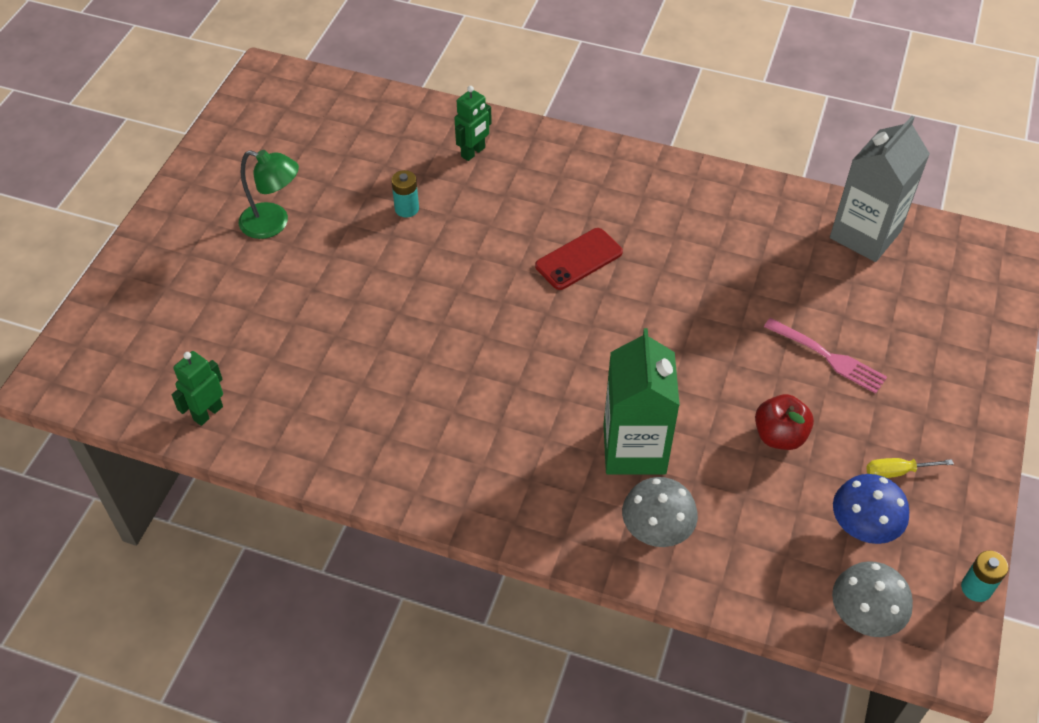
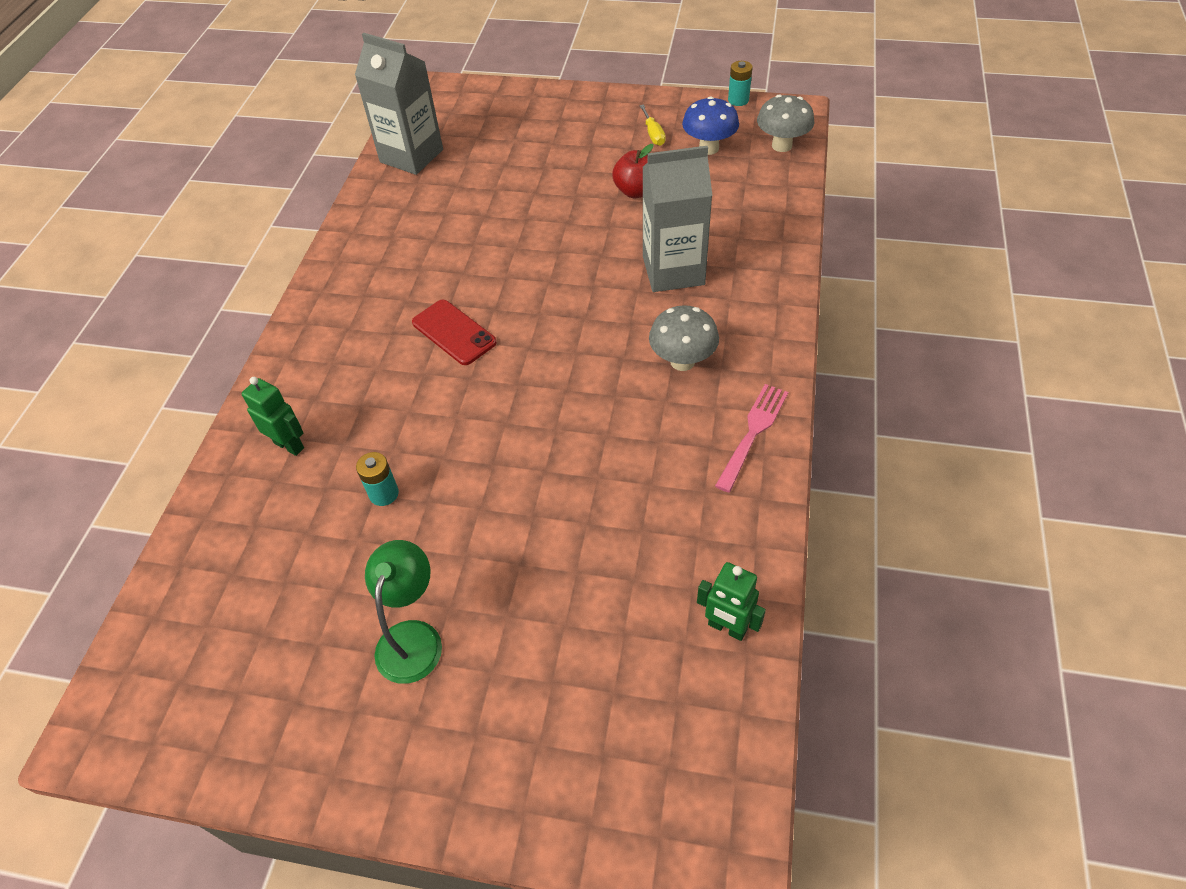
camera: 95 degrees left, 0 degrees up
green carton [603,328,680,475] -> grey carton [643,146,712,292]
grey mushroom [622,477,698,547] -> grey mushroom moved to [649,305,719,371]
pink fork [764,318,887,394] -> pink fork moved to [715,384,788,493]

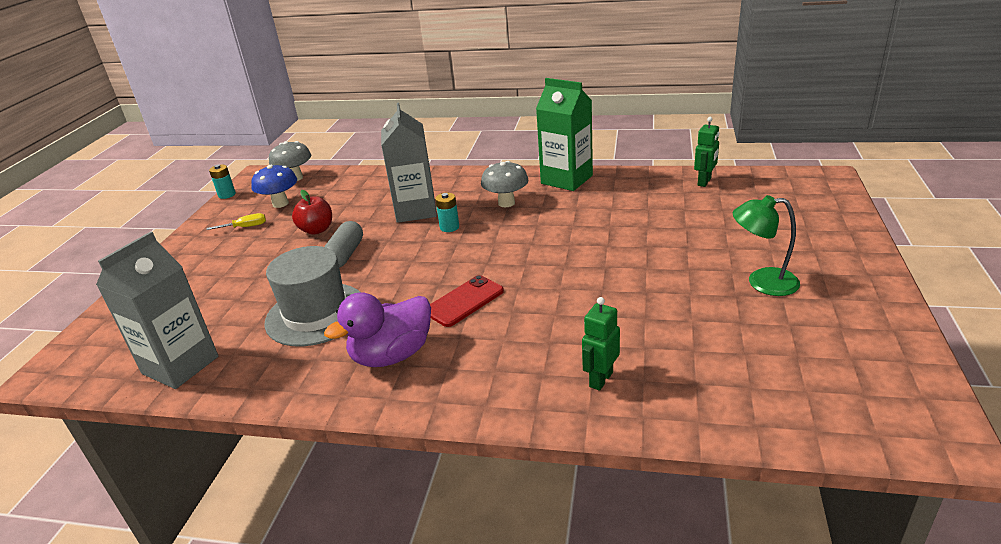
camera: 90 degrees left, 20 degrees down
turquoise battery [356,452,399,506] -> turquoise battery moved to [435,193,459,232]
pink fork [715,384,788,493] -> green carton [536,78,593,191]
none -> grey hat [265,246,360,346]
none -> grey capsule [324,221,363,268]
none -> purple duck [324,292,431,367]

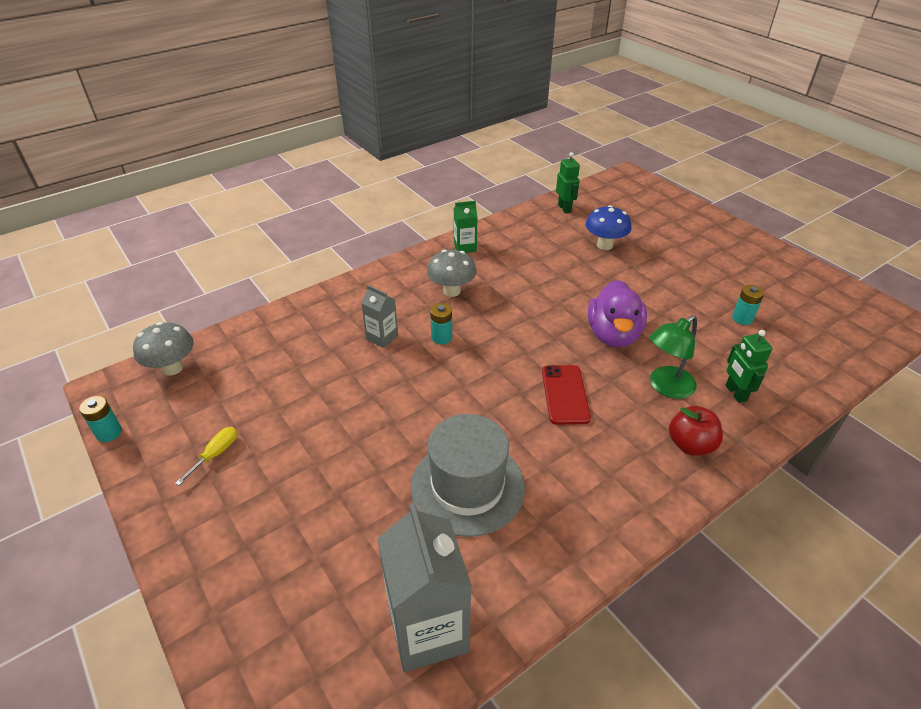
camera: 50 degrees left, 10 degrees up
blue mushroom [251,165,297,208] -> blue mushroom moved to [586,205,632,250]
red apple [292,190,332,235] -> red apple moved to [669,406,723,455]
grey capsule [324,221,363,268] -> none
purple duck [324,292,431,367] -> purple duck moved to [588,280,647,348]
grey carton [381,103,437,223] -> grey carton [361,285,398,348], size x0.51
green carton [536,78,593,191] -> green carton [454,201,478,253], size x0.51
green lamp [733,195,800,296] -> green lamp moved to [650,315,697,399]
none -> turquoise battery [732,285,764,325]

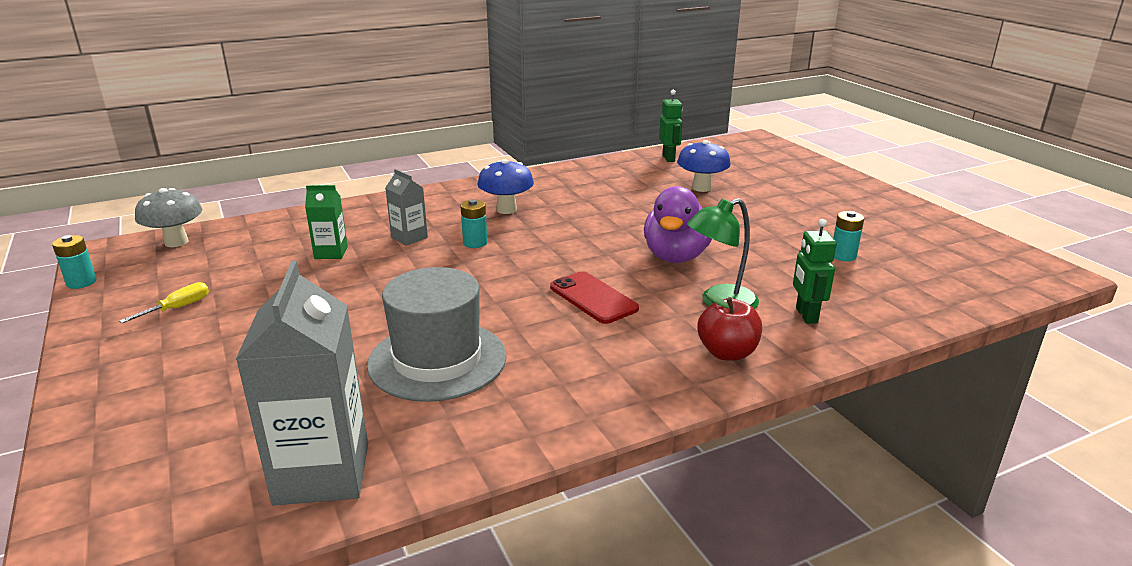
camera: 10 degrees right, 15 degrees down
grey mushroom [427,250,476,297] -> blue mushroom [477,159,534,214]
green carton [454,201,478,253] -> green carton moved to [305,185,348,259]
red phone [542,365,591,425] -> red phone turned 45 degrees counterclockwise [550,271,639,324]

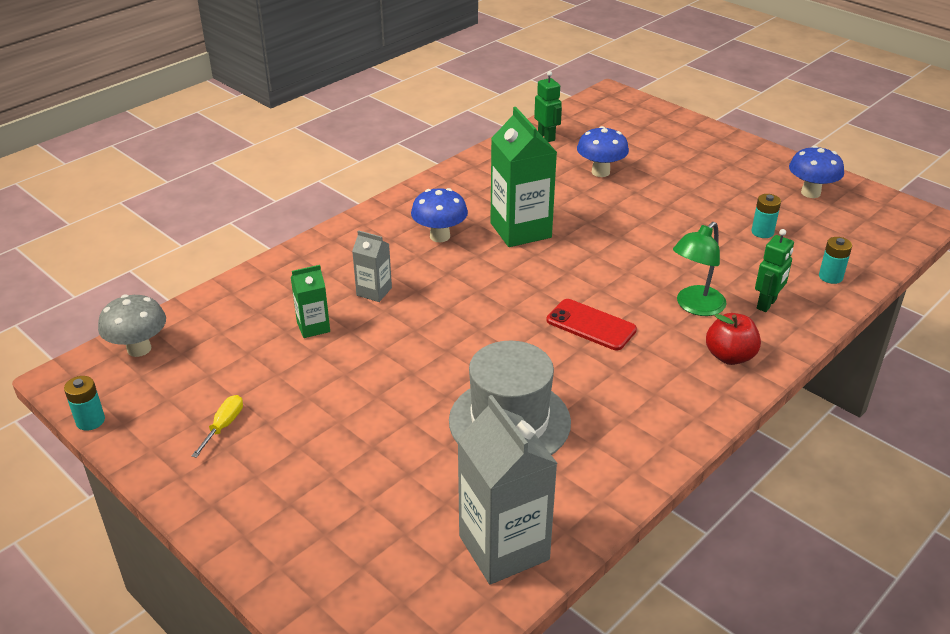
camera: 20 degrees left, 10 degrees up
turquoise battery [461,199,487,248] -> turquoise battery moved to [819,237,852,284]
purple duck [644,186,712,263] -> none
green robot [793,219,837,324] -> green robot turned 120 degrees counterclockwise [755,229,794,312]
none -> green carton [491,107,557,247]
none -> blue mushroom [789,146,844,198]

